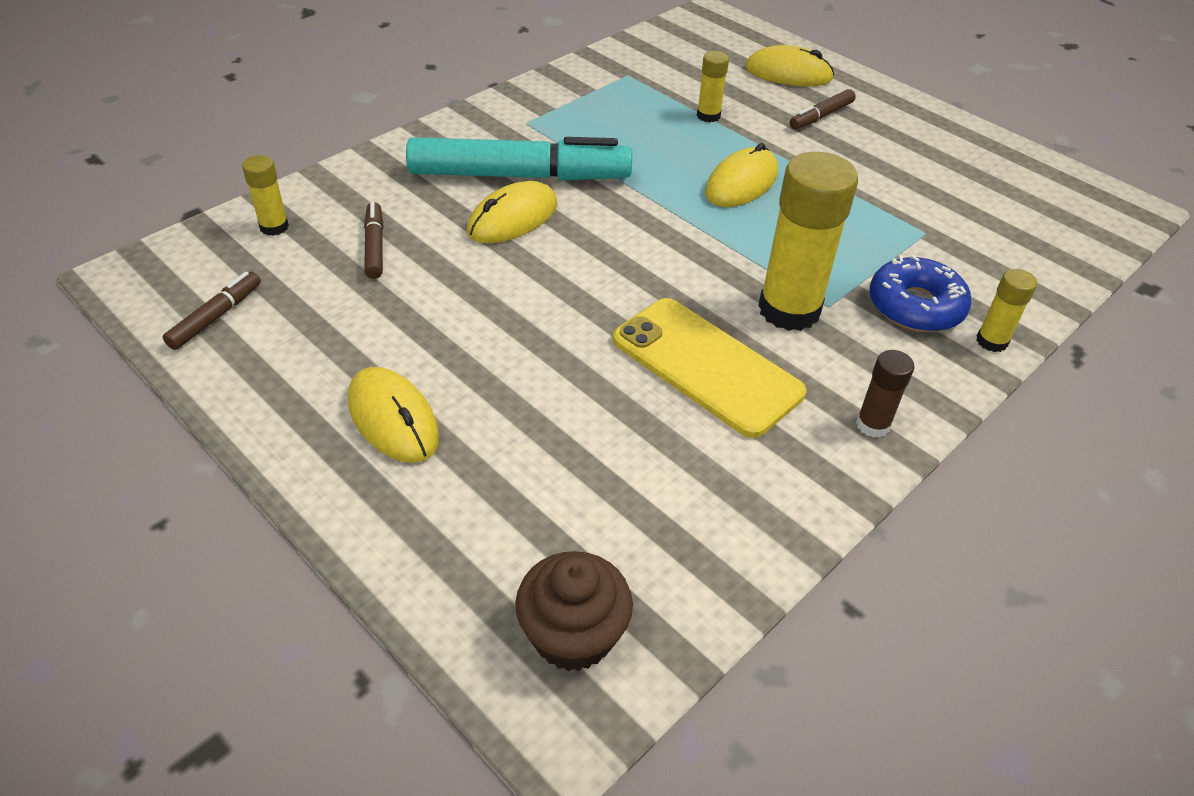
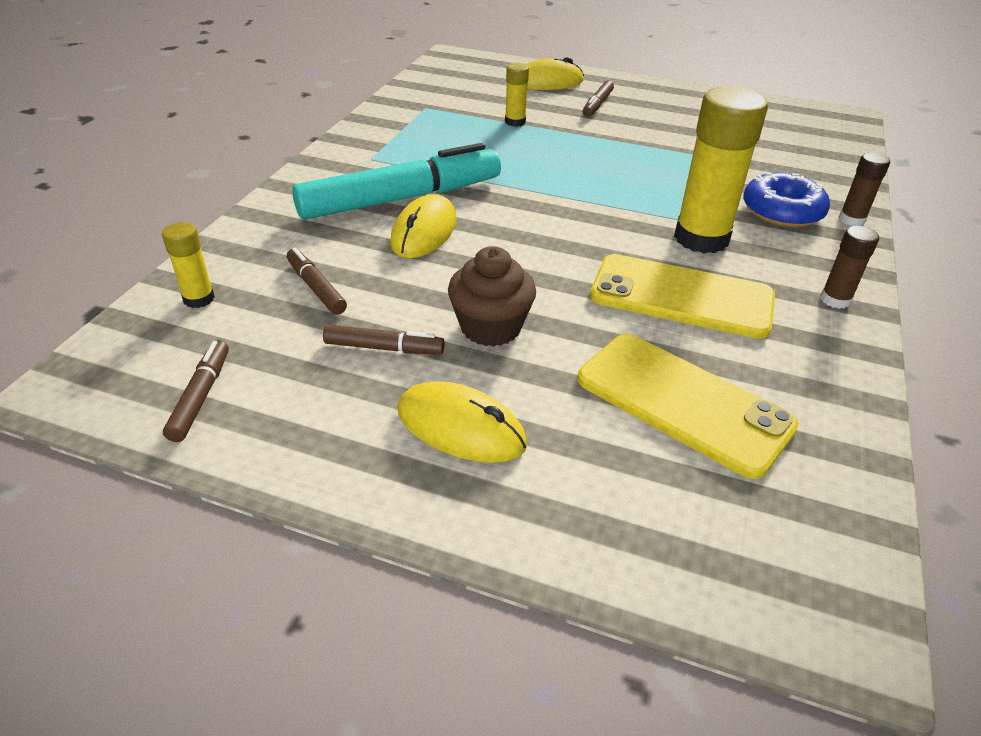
camera: 25 degrees left, 5 degrees down
brown cupcake [515,551,633,671] -> brown cupcake moved to [448,246,536,347]
yellow mouse [705,143,778,207] -> none
yellow glue stick [976,269,1037,352] -> brown glue stick [839,152,890,226]
none -> brown marker [323,325,445,354]
none -> yellow phone [577,334,799,479]

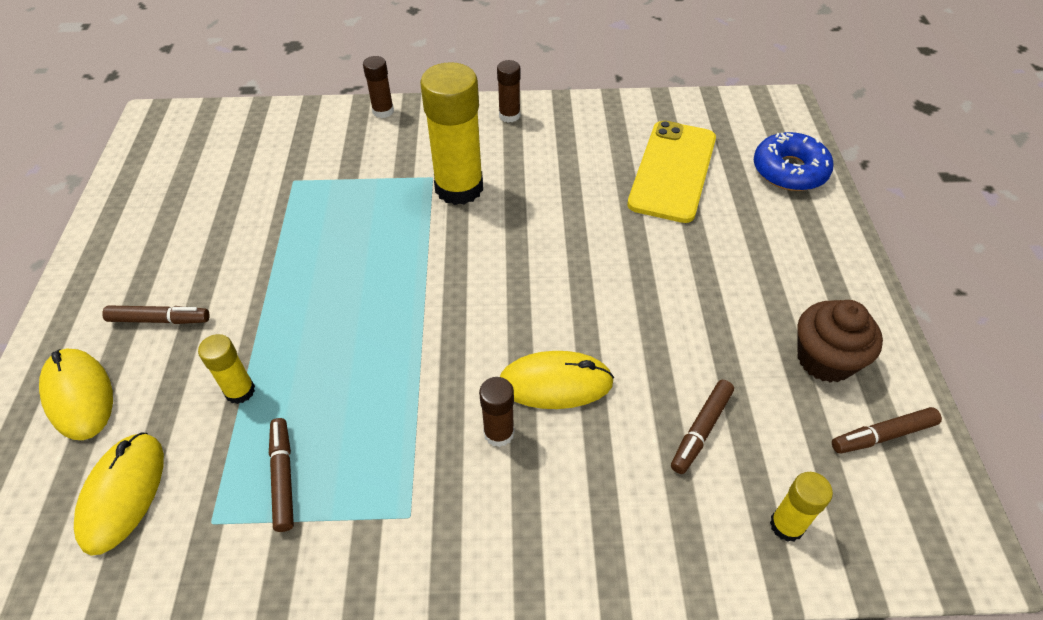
camera: 110 degrees left, 10 degrees up
turquoise marker [292,143,501,220] -> brown glue stick [479,377,514,447]
brown marker [323,325,445,354] -> brown marker moved to [269,418,294,532]
yellow mouse [398,381,527,463] -> yellow mouse moved to [74,432,164,556]
brown cupcake [448,246,536,347] -> brown cupcake moved to [797,300,883,383]
yellow phone [590,254,775,339] -> none
blue donut [743,172,830,227] -> blue donut moved to [754,132,833,191]

